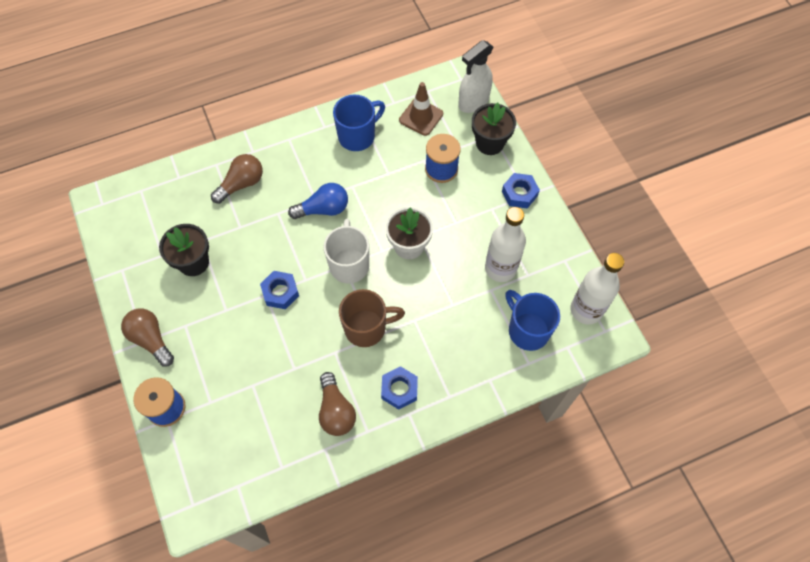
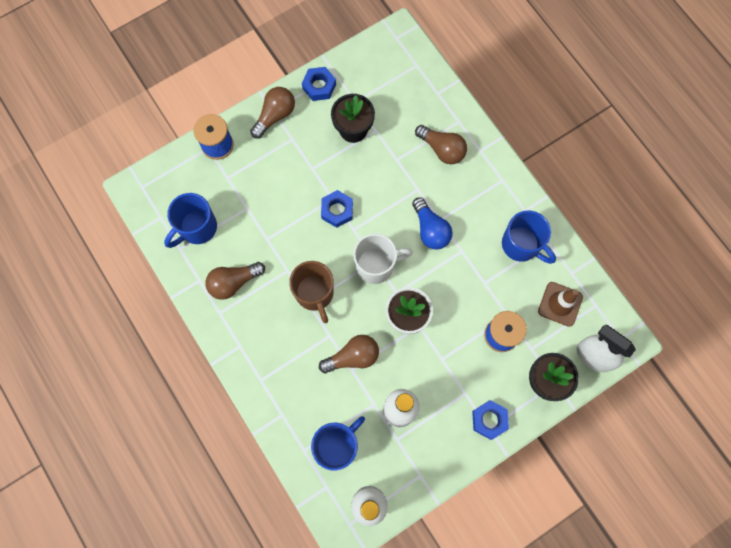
camera: 80 degrees right, 10 degrees up
blue nut [381,366,418,410] -> blue nut moved to [302,67,336,101]
none -> blue mug [164,193,217,248]
none -> brown light bulb [319,335,379,373]

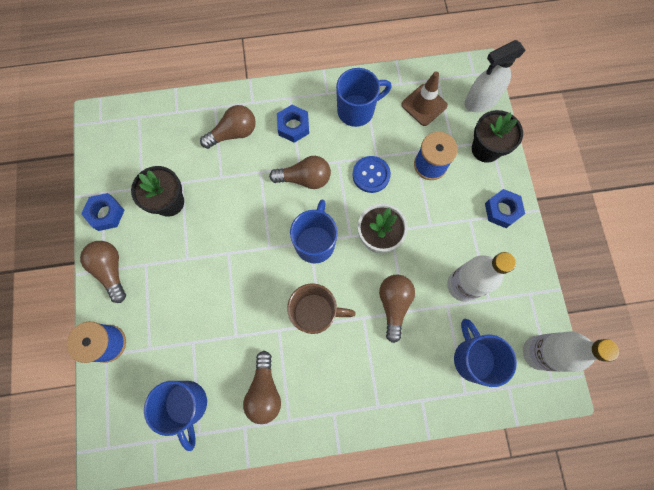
camera: 65 degrees left, 0 degrees up
blue nut [321,190,353,228] -> blue nut moved to [277,105,309,143]
white mug [353,233,413,284] -> blue mug [290,200,338,263]
blue light bulb [412,197,453,249] -> brown light bulb [269,156,331,189]
none -> blue button [352,156,391,193]

